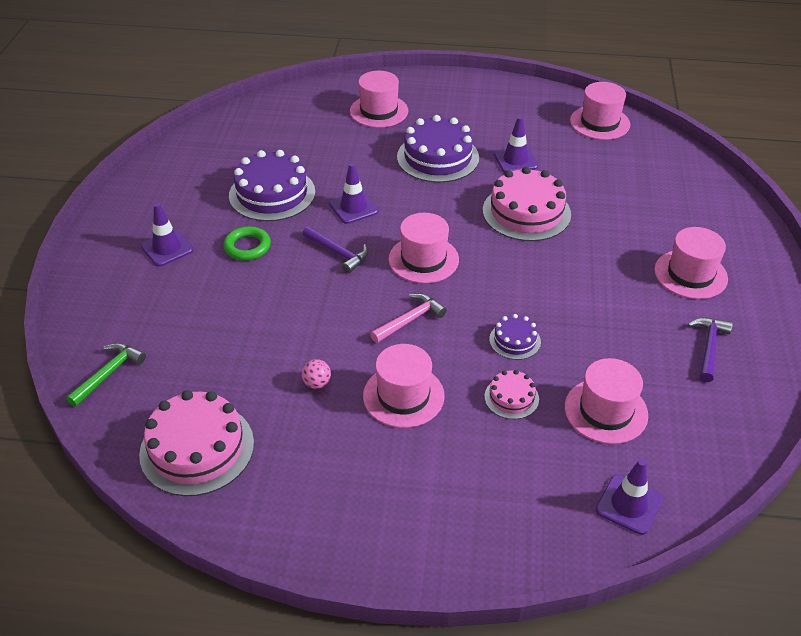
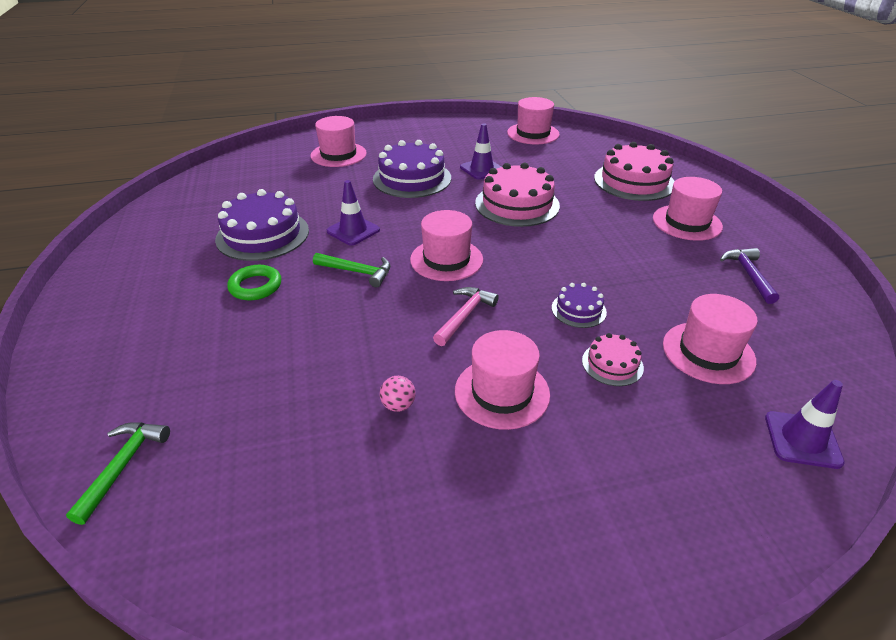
camera: 20 degrees left, 5 degrees down
pink cake [139,390,254,496] -> pink cake moved to [594,142,675,201]
purple traffic cone [140,203,194,267] -> none
purple hammer [303,226,368,273] -> green hammer [313,253,390,288]

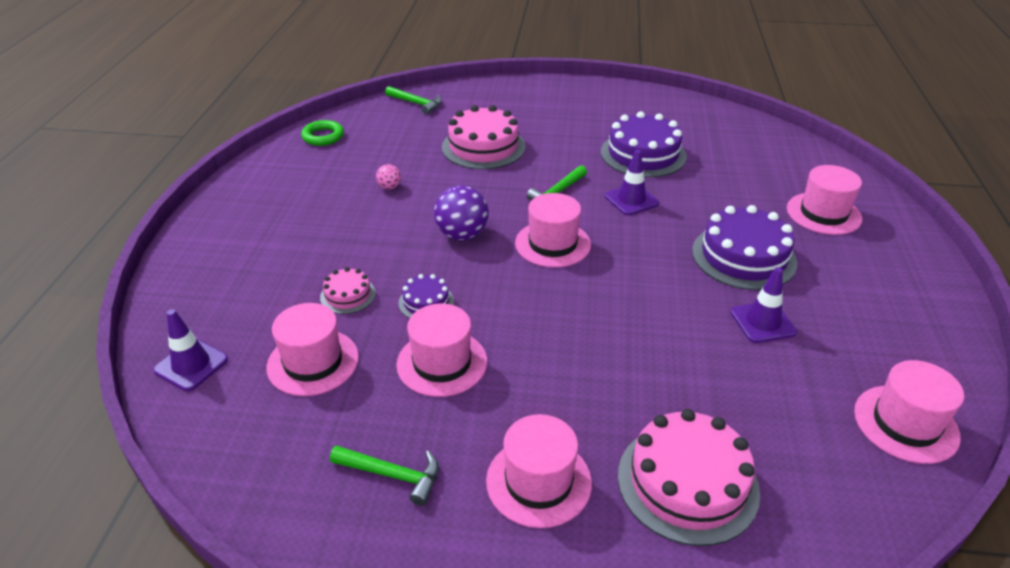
camera: 110 degrees right, 0 degrees up
green ring [227,265,281,301] -> green ring moved to [301,120,344,146]
pink hammer [433,287,499,346] -> purple ball [434,185,489,240]
pink hat [455,330,550,430] -> pink hat moved to [396,303,487,397]
pink cake [475,163,560,227] -> pink cake moved to [442,105,526,169]
purple hammer [720,248,779,304] -> green hammer [330,445,439,506]

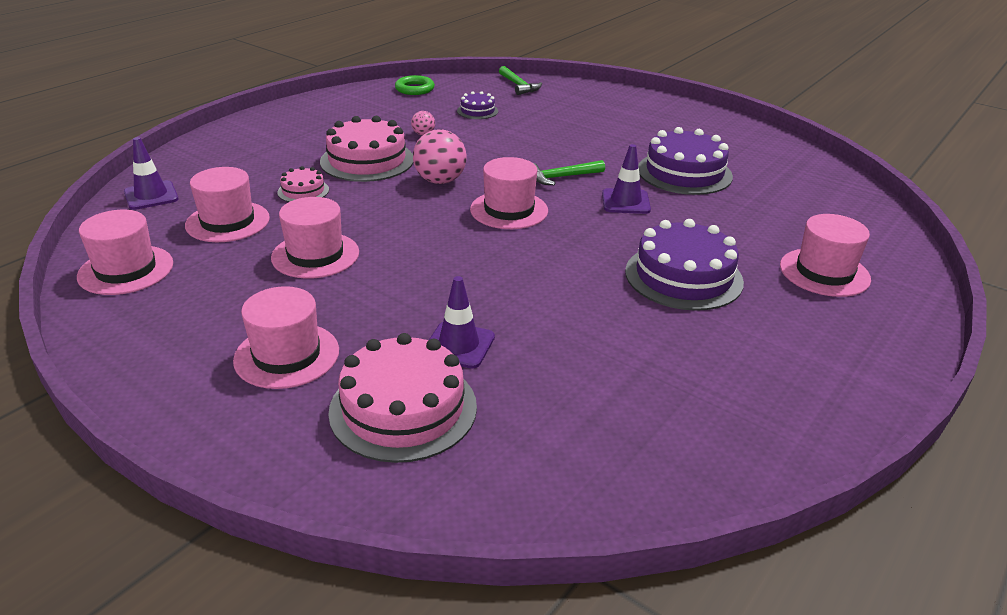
camera: 30 degrees right, 5 degrees down
green hammer [330,445,439,506] -> none
purple cake [398,274,454,318] -> purple cake moved to [457,91,498,119]
purple ball [434,185,489,240] -> pink ball [413,129,467,184]
pink cake [442,105,526,169] -> pink cake moved to [320,116,414,182]
purple traffic cone [730,267,797,343] -> purple traffic cone moved to [429,276,495,369]
pink hat [854,360,964,464] -> pink hat moved to [77,210,173,295]

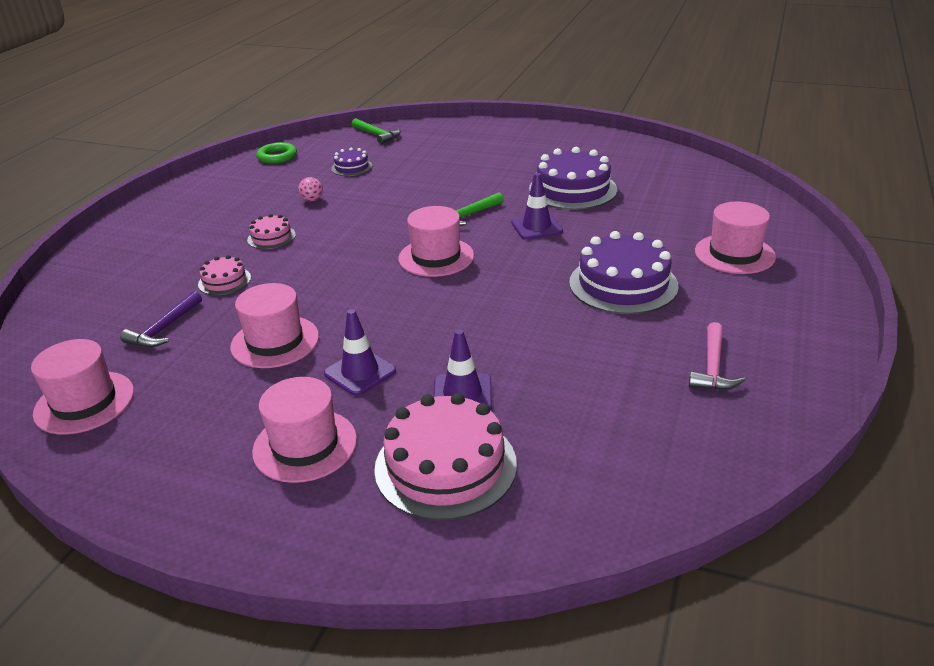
camera: 15 degrees left, 0 degrees up
purple traffic cone [124,137,179,210] -> purple traffic cone moved to [324,309,396,396]
pink hat [185,167,270,242] -> purple hammer [120,291,202,347]
pink cake [320,116,414,182] -> pink cake [247,214,296,249], size x0.51
pink ball [413,129,467,184] -> none
none -> pink hammer [689,322,745,390]

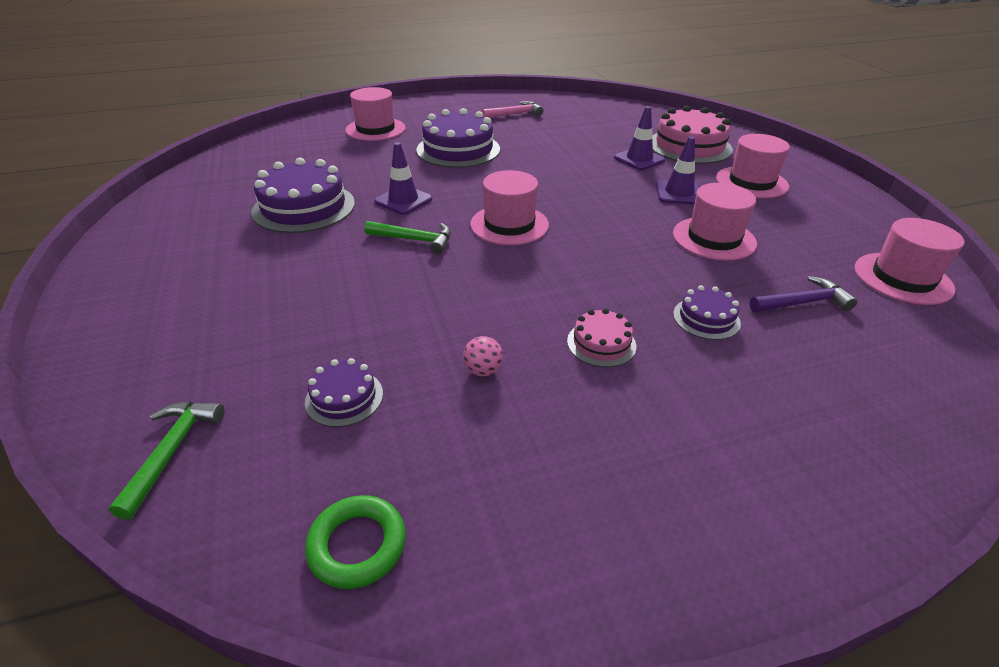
camera: 130 degrees left, 5 degrees up
pink cake [198,255,251,295] -> purple cake [673,285,741,340]

